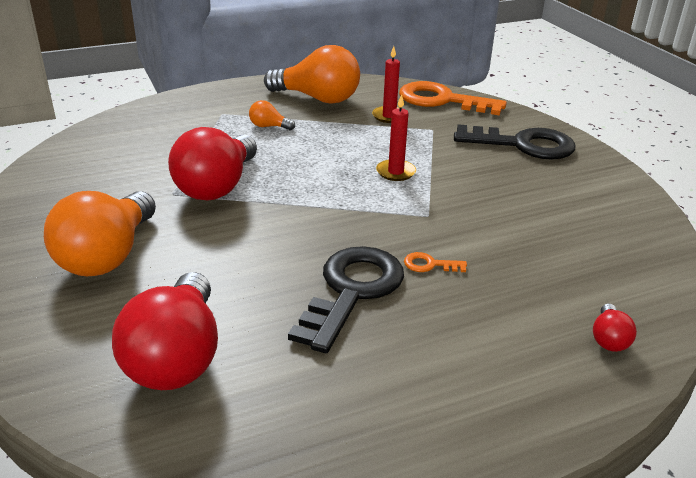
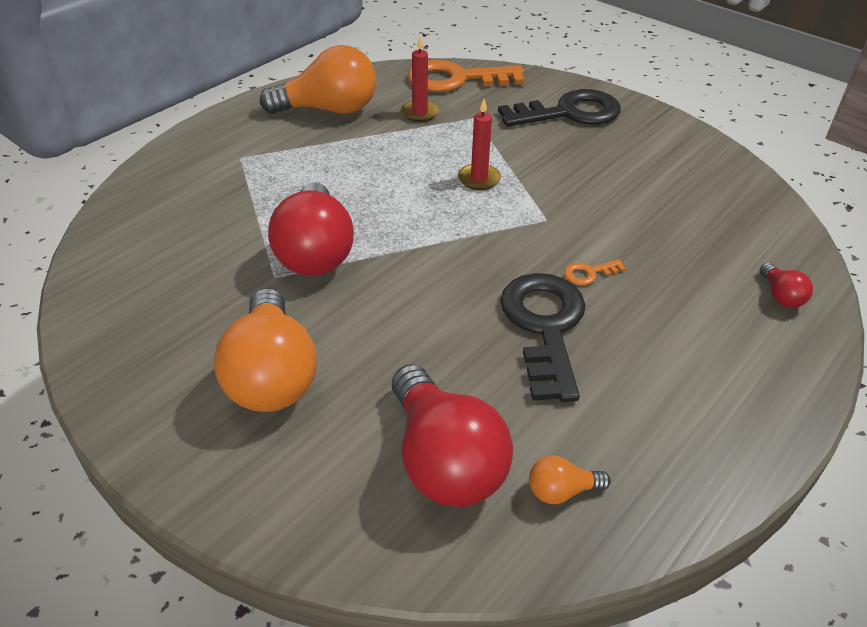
camera: 25 degrees left, 10 degrees up
orange light bulb [249,100,295,130] -> orange light bulb moved to [529,456,611,504]

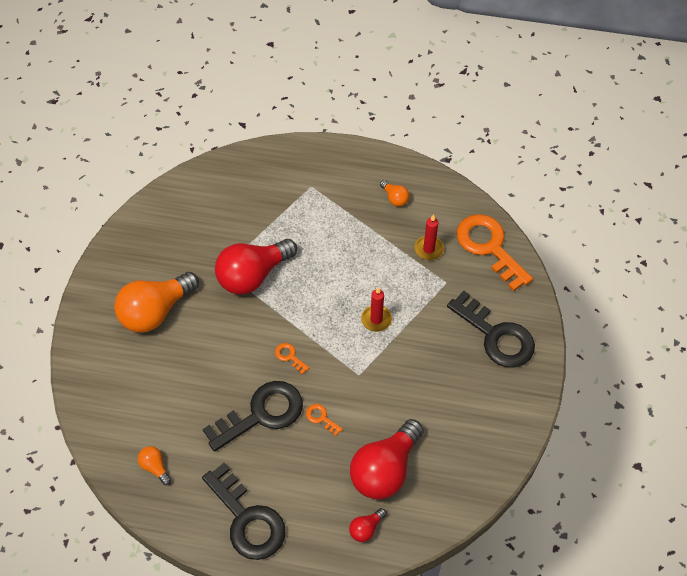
camera: 60 degrees right, 15 degrees up
orange light bulb [260,45,376,114] -> orange light bulb [380,180,409,206], size x0.44
red light bulb [392,364,513,507] -> red light bulb moved to [350,419,424,500]
none -> black key [202,463,285,560]
none -> orange key [275,343,309,374]

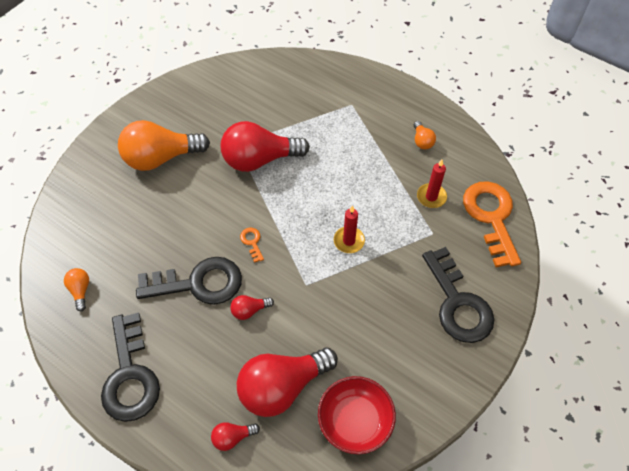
camera: 25 degrees right, 0 degrees up
orange key [306,404,343,436] -> red light bulb [230,295,274,320]
none -> red bowl [318,376,396,454]

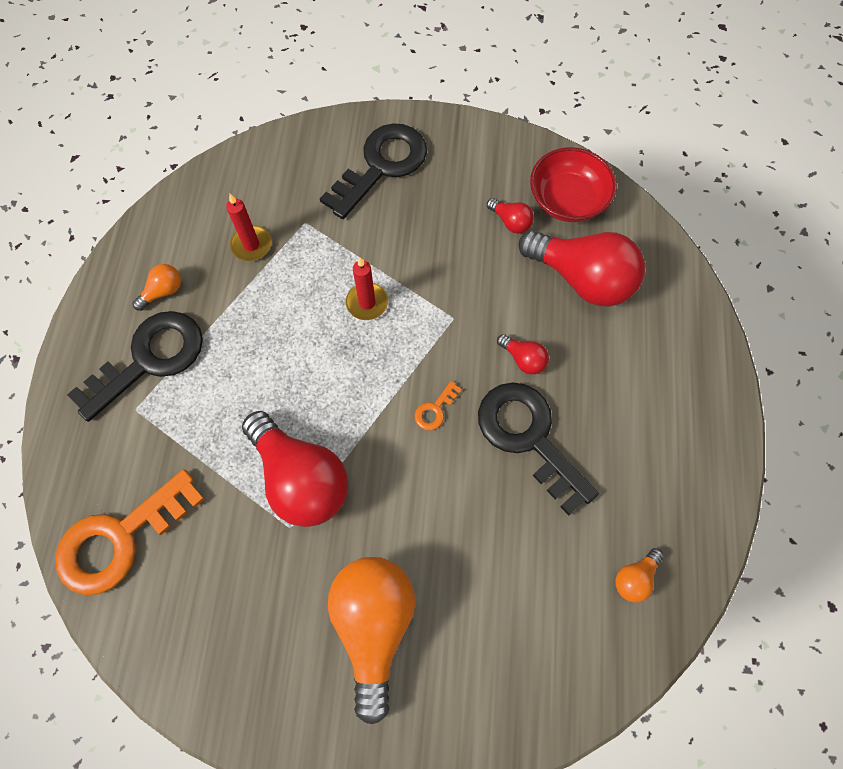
camera: 120 degrees left, 10 degrees up
black key [101,312,160,422] -> black key moved to [67,311,203,422]
orange light bulb [118,120,210,171] -> orange light bulb turned 135 degrees counterclockwise [328,557,415,724]
red light bulb [211,422,260,451] -> red light bulb moved to [487,198,534,233]
orange key [463,181,521,267] -> orange key moved to [55,469,204,595]

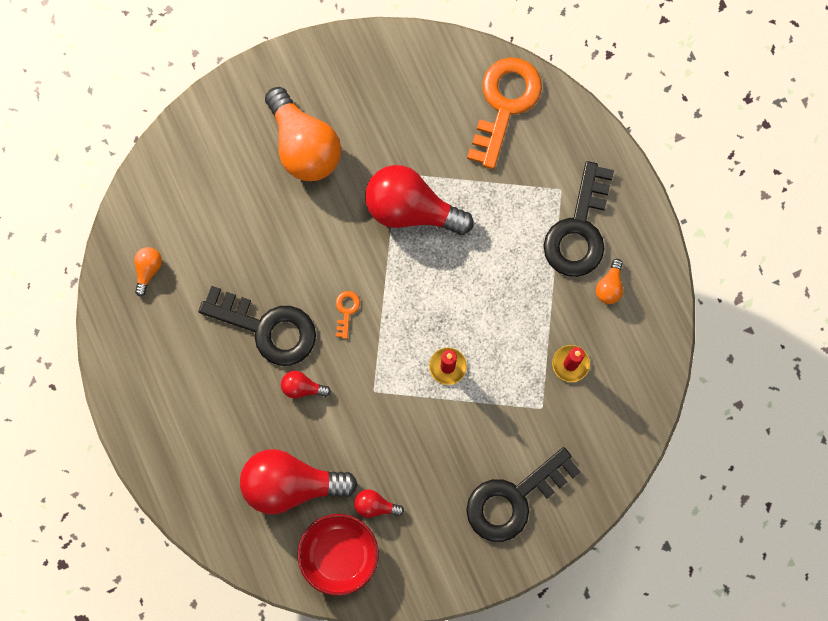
camera: 150 degrees right, 10 degrees up
black key [320,123,427,219] -> black key turned 45 degrees clockwise [466,447,580,542]

